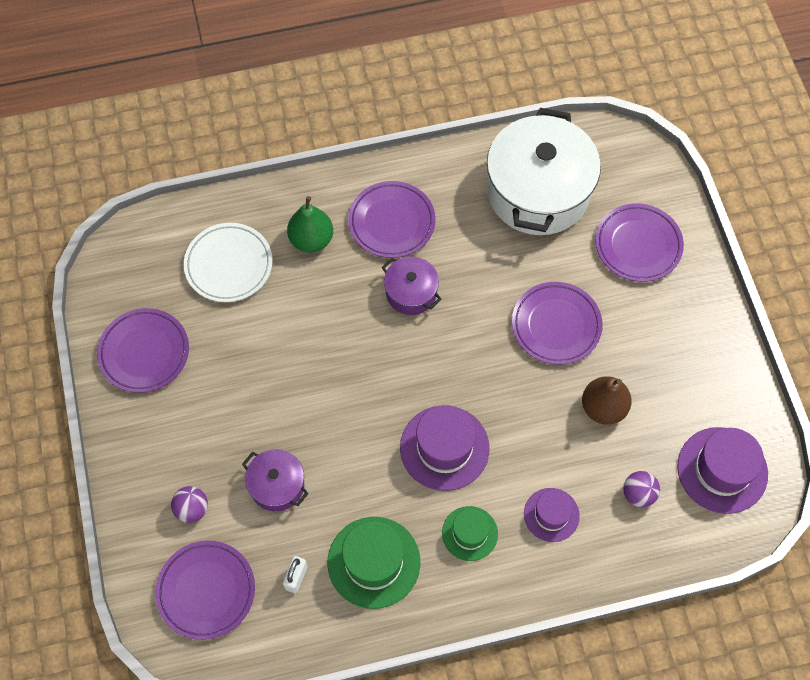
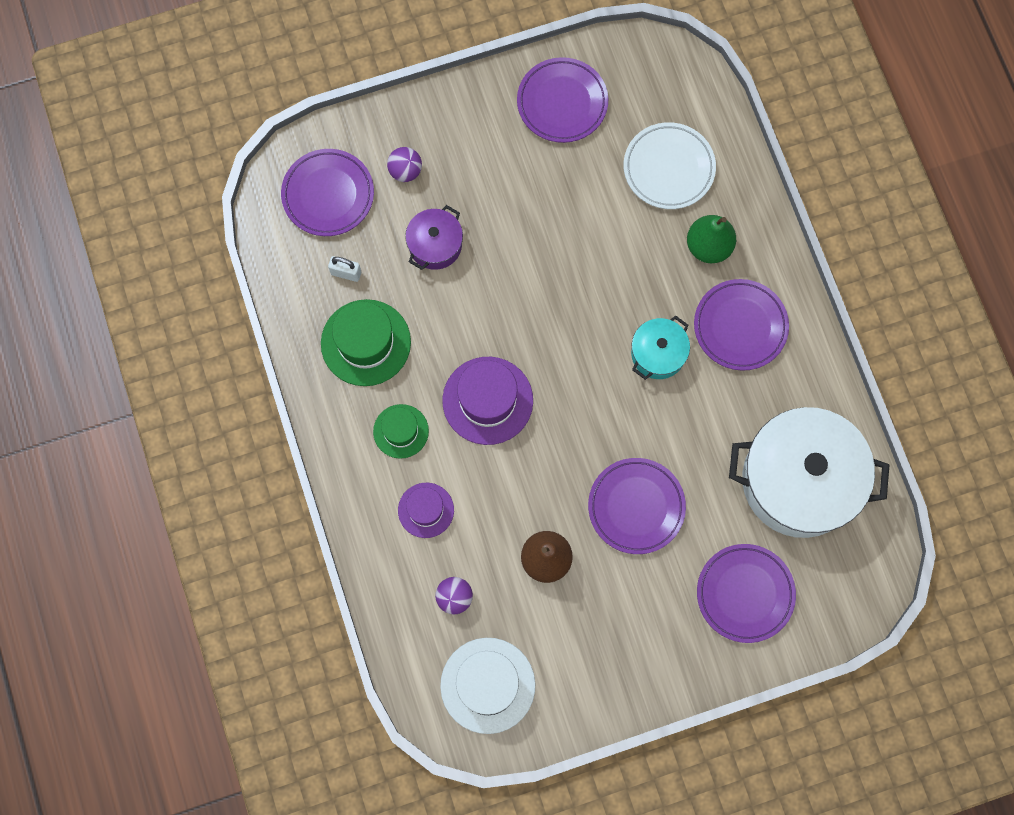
camera: 85 degrees right, 10 degrees up
purple pot [382,257,441,315] -> turquoise pot [631,316,690,380]
purple hat [677,427,768,514] -> white hat [440,638,535,734]

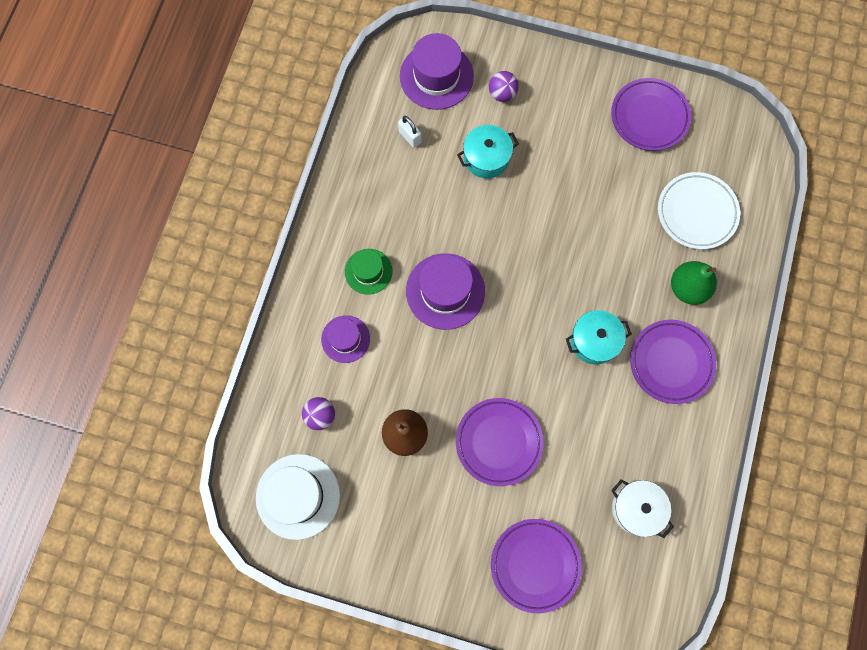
camera: 35 degrees right, 0 degrees up
purple plate [281,149,374,236] -> purple hat [400,33,474,110]
green hat [321,299,411,386] -> none
purple pot [405,205,463,270] -> turquoise pot [457,125,519,178]
white pot [729,407,890,538] -> white pot [611,479,674,538], size x0.48

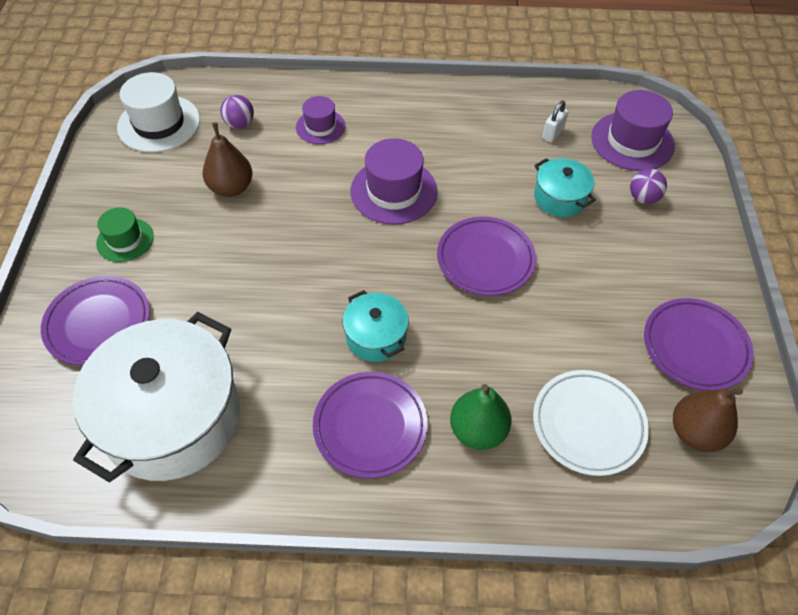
camera: 75 degrees right, 20 degrees down
green hat [345,249,393,295] -> green hat moved to [96,207,154,262]
purple plate [456,398,543,486] -> purple plate moved to [437,217,536,296]
white pot [611,479,674,538] -> white pot [73,312,240,482], size x2.10
none -> brown pear [673,388,743,452]

